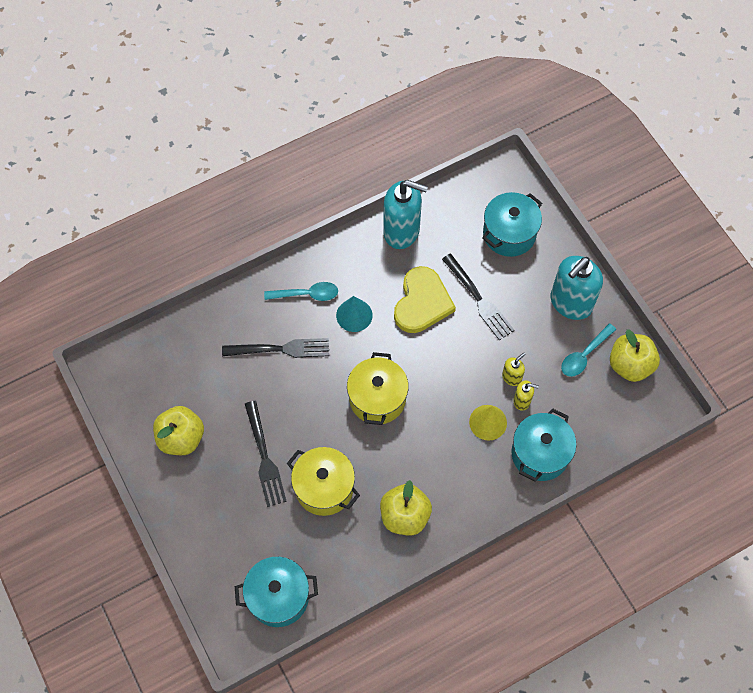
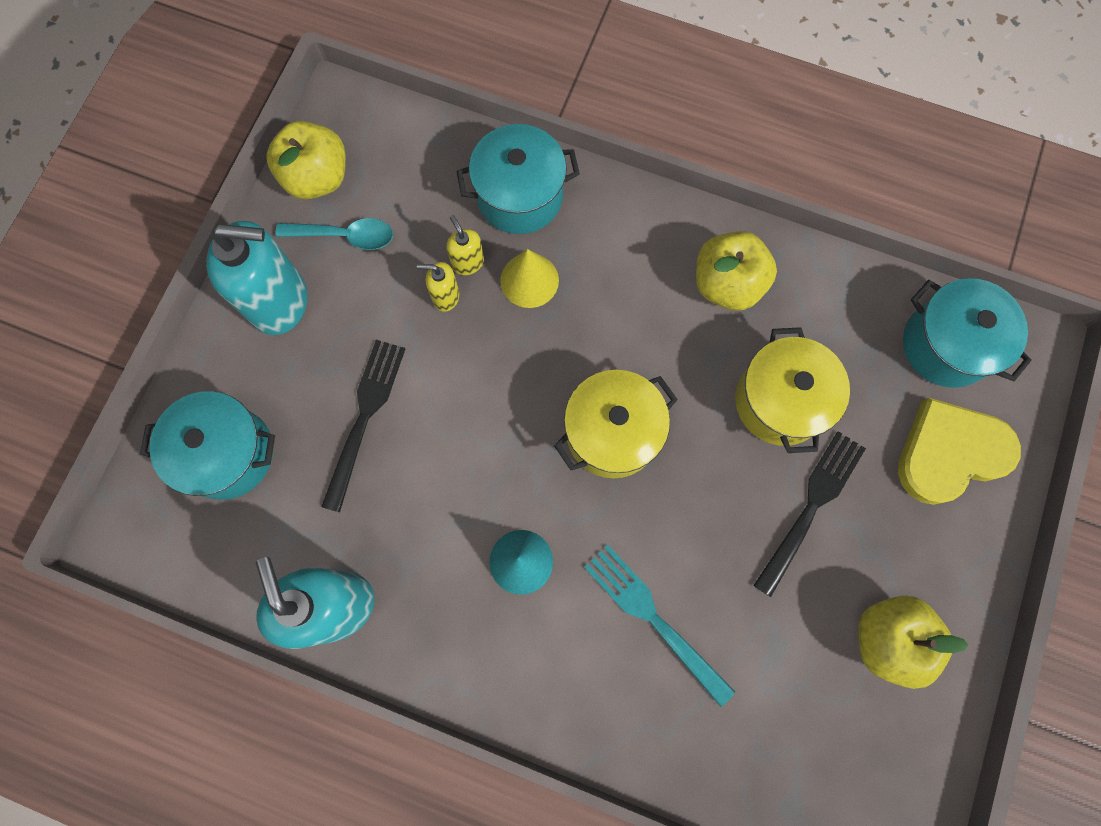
camera: 130 degrees left, 10 degrees up
black fork [222,338,329,358] -> turquoise fork [584,545,735,707]
turquoise spoon [264,282,338,301] -> none
yellow heart [394,266,456,333] -> yellow heart moved to [898,398,1021,505]

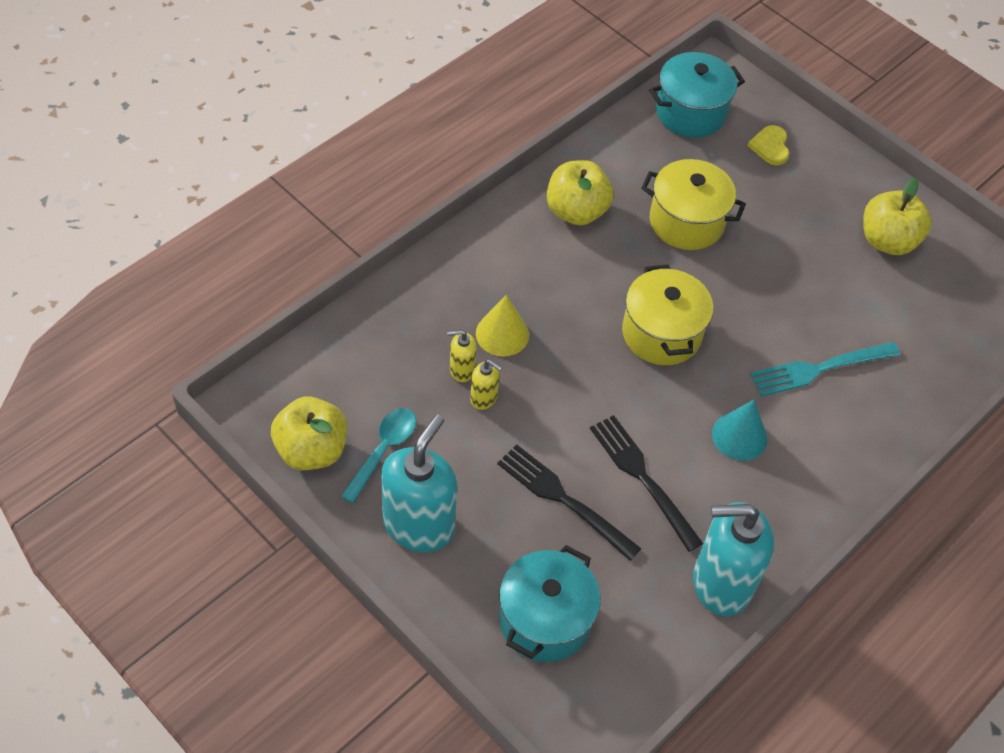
camera: 70 degrees left, 20 degrees down
yellow soap dispenser [417,262,459,312] -> yellow soap dispenser turned 90 degrees counterclockwise [470,360,503,410]
turquoise pot [456,124,580,234] -> none
black fork [753,431,866,597] -> black fork moved to [590,415,703,552]
yellow heart [898,398,1021,505] -> yellow heart [748,125,789,166], size x0.51

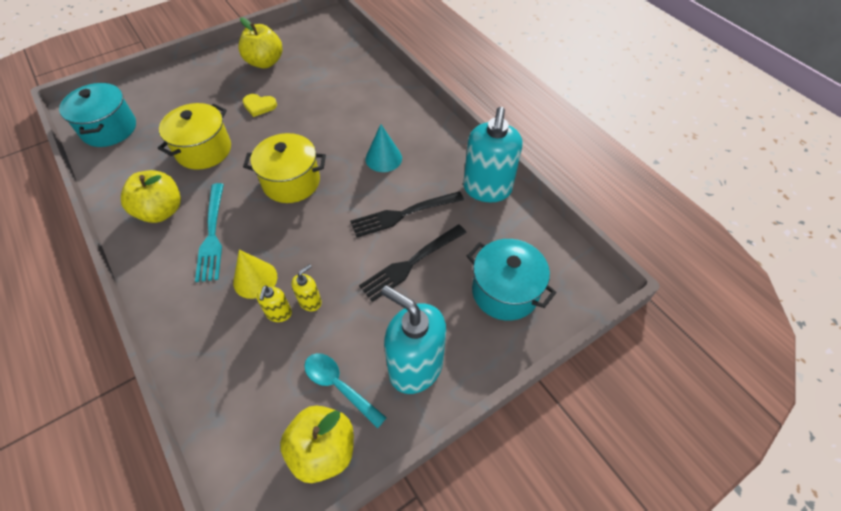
camera: 75 degrees left, 0 degrees up
yellow heart [748,125,789,166] -> yellow heart moved to [243,94,277,117]
turquoise fork [750,342,900,397] -> turquoise fork moved to [195,183,224,282]

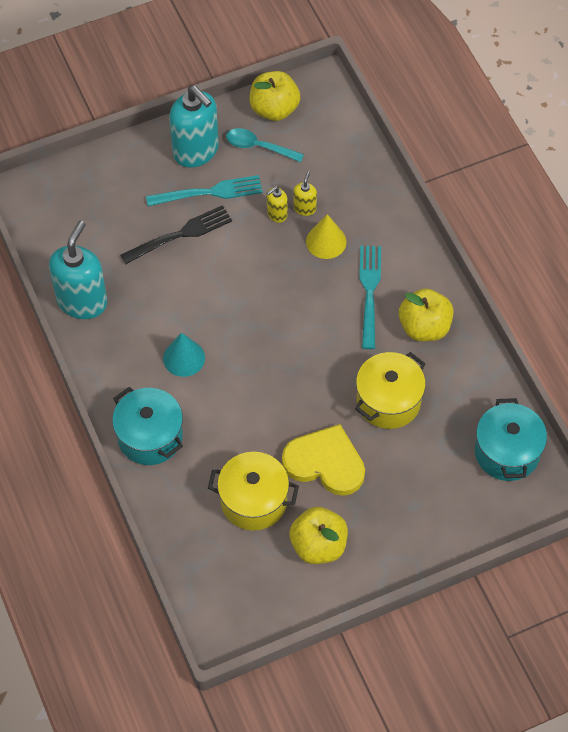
camera: 170 degrees left, 5 degrees up
yellow heart [243,94,277,117] -> yellow heart [282,424,365,496], size x1.95
yellow pot [243,133,326,203] -> yellow pot moved to [208,452,299,531]
turquoise spoon [304,353,387,428] -> turquoise spoon turned 150 degrees clockwise [226,128,304,162]
black fork [350,191,464,237] -> none
turquoise pot [467,239,556,321] -> turquoise pot moved to [112,387,183,465]
none -> turquoise fork [146,175,263,206]

